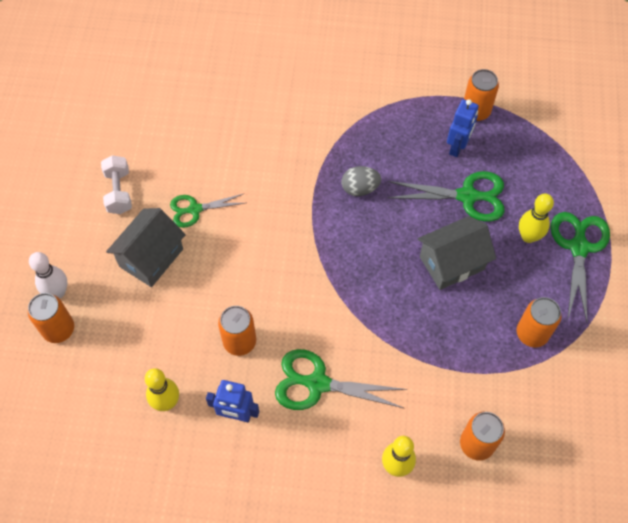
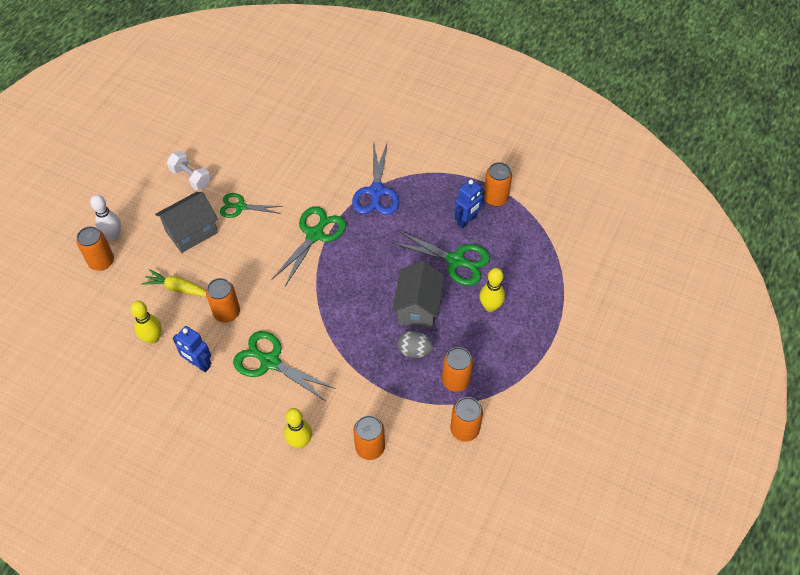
camera: 20 degrees right, 5 degrees down
white dumbbell [101,155,132,214] -> white dumbbell turned 60 degrees counterclockwise [167,151,211,190]
grey egg [342,166,381,196] -> grey egg moved to [398,331,433,358]
grey house [418,216,496,290] -> grey house turned 75 degrees counterclockwise [392,261,445,328]
green scissors [551,212,610,322] -> green scissors moved to [271,206,346,286]
none -> yellow carrot [142,269,206,297]
none -> blue scissors [352,141,399,215]
none -> orange can [450,397,483,442]

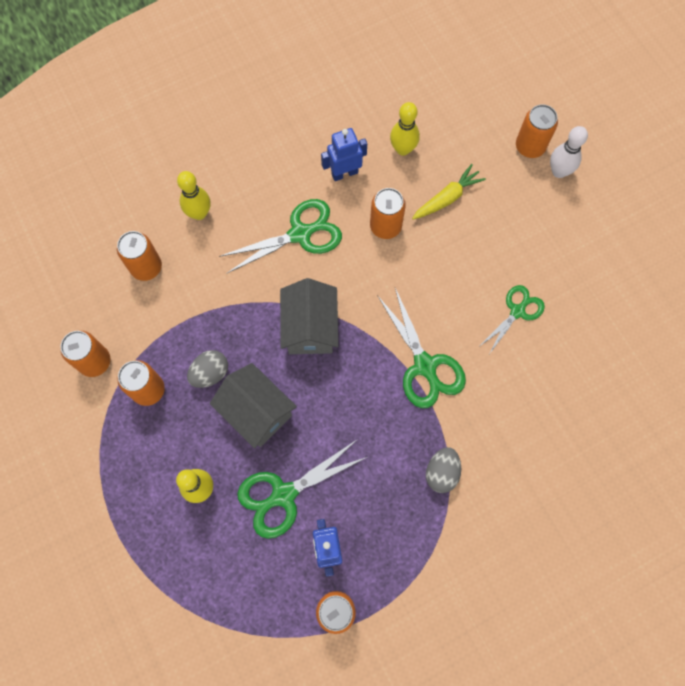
camera: 125 degrees right, 15 degrees up
grey house [155,192,218,253] -> grey house moved to [280,278,338,354]
white dumbbell [167,151,211,190] -> none
blue scissors [352,141,399,215] -> grey egg [426,447,461,493]

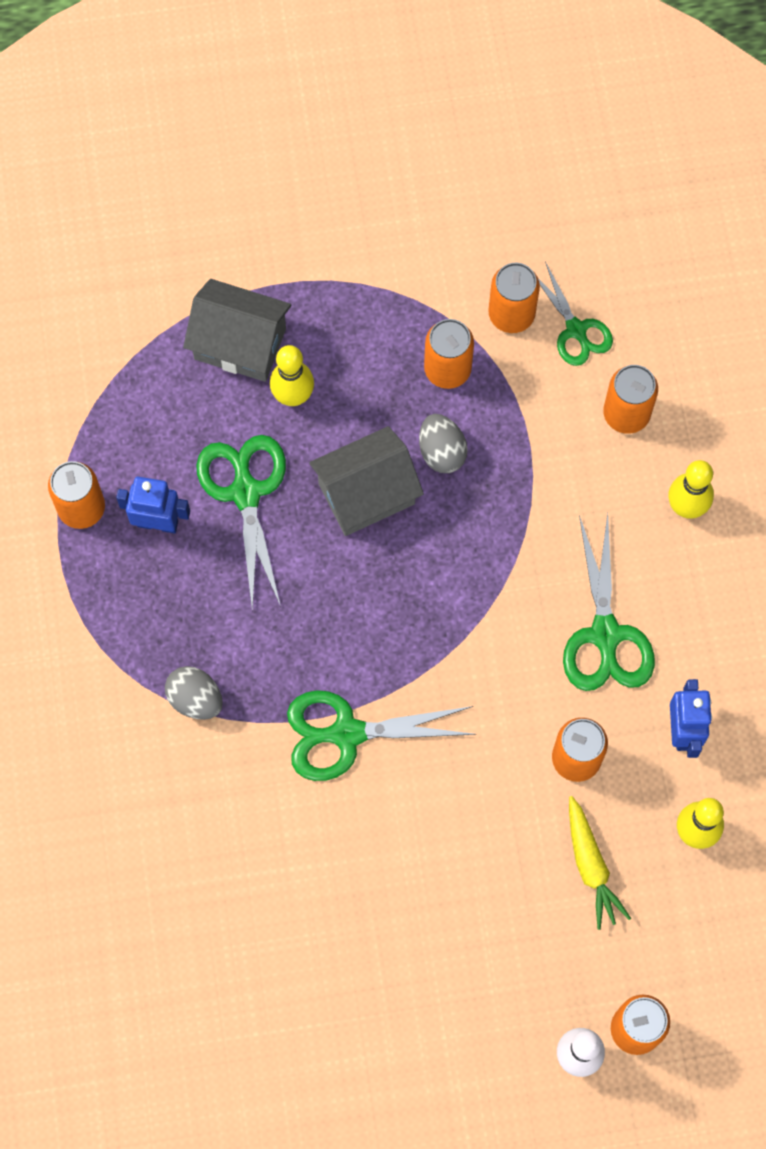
camera: 110 degrees right, 0 degrees up
grey house [280,278,338,354] -> grey house moved to [183,279,291,382]
green scissors [480,285,545,354] -> green scissors moved to [538,262,613,366]

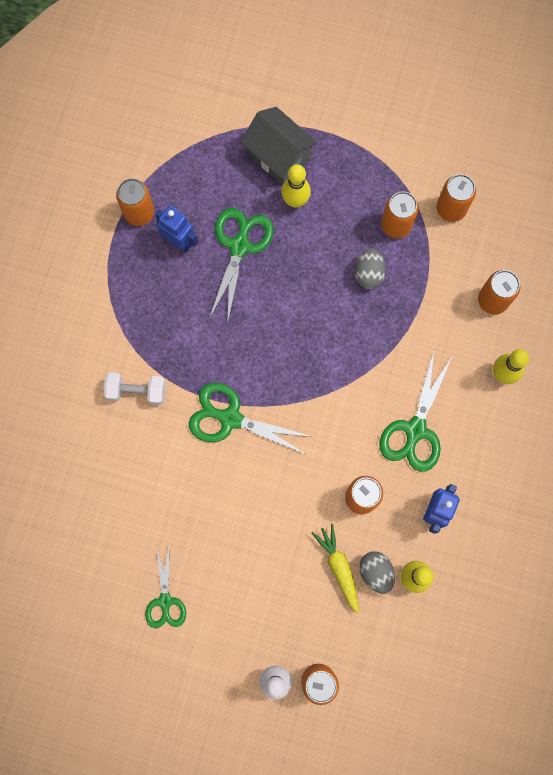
camera: 25 degrees right, 5 degrees up
grey egg [165,666,223,720] -> grey egg moved to [359,551,395,594]
grey house [309,426,424,536] -> none
green scissors [538,262,613,366] -> green scissors moved to [145,547,186,628]
yellow carrot [569,796,631,930] -> yellow carrot turned 150 degrees clockwise [312,524,359,614]
none -> white dumbbell [104,372,166,405]

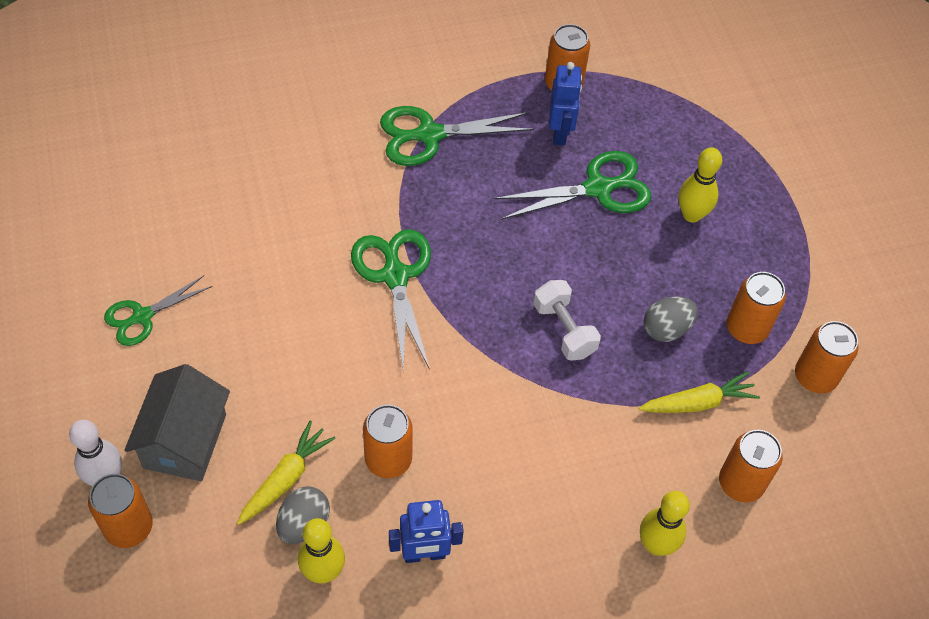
camera: 55 degrees right, 20 degrees down
white dumbbell [104,372,166,405] -> white dumbbell moved to [533,280,601,361]
grey house [240,107,318,185] -> grey house moved to [124,364,230,481]
green scissors [379,352,452,472] -> green scissors moved to [380,106,534,166]
none -> yellow carrot [638,371,760,413]

